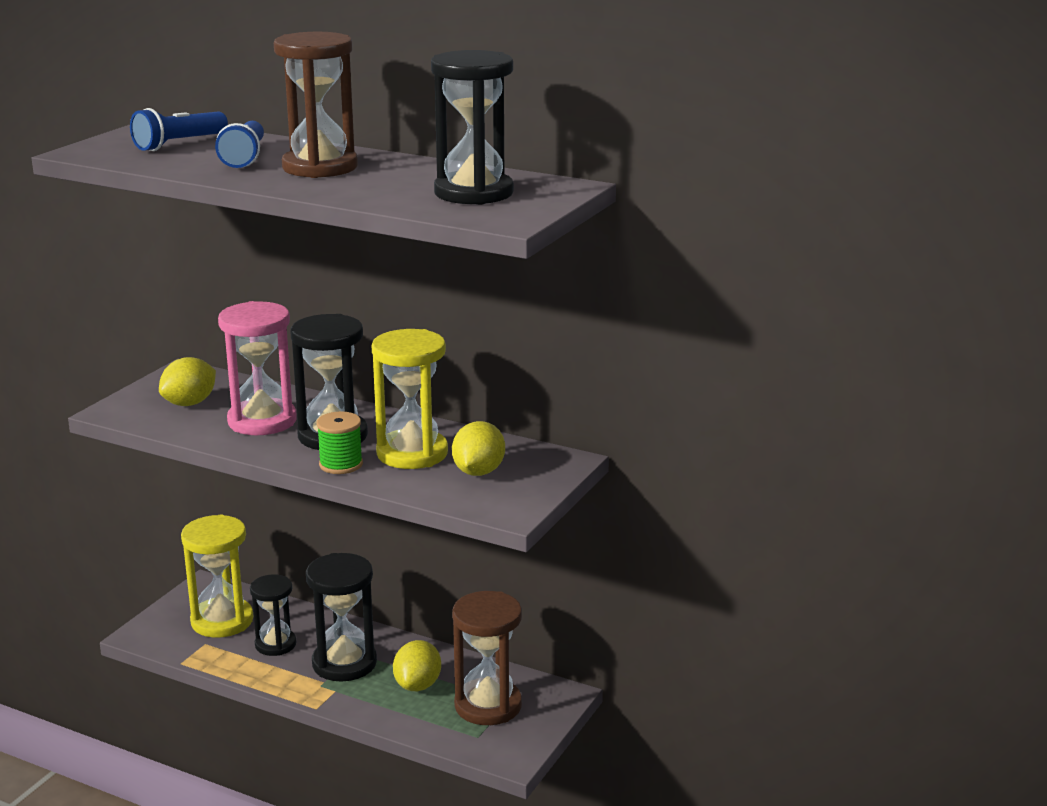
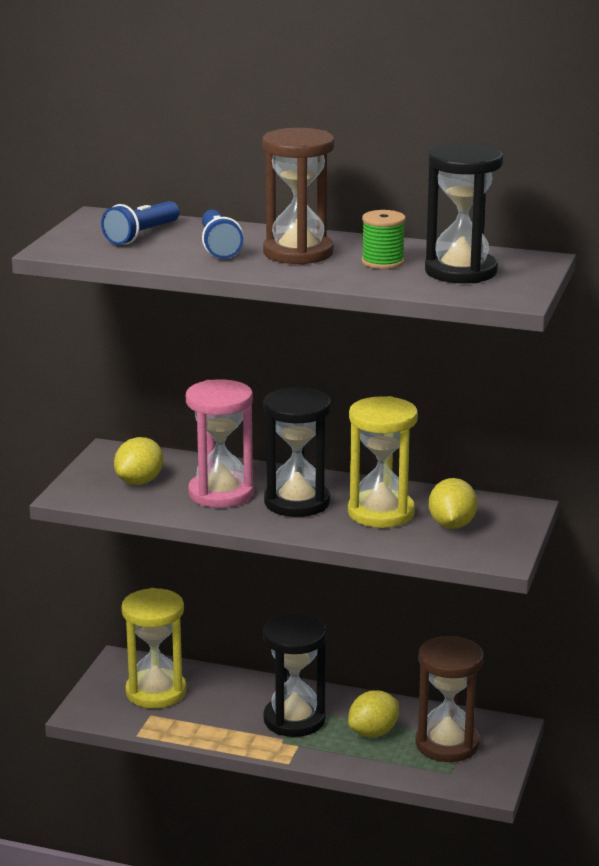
camera: 10 degrees left, 0 degrees up
black hourglass [250,574,296,656] -> none
green spool [317,411,363,474] -> green spool moved to [362,210,406,269]
yellow lemon [393,640,441,691] -> yellow lemon turned 45 degrees clockwise [348,690,399,737]

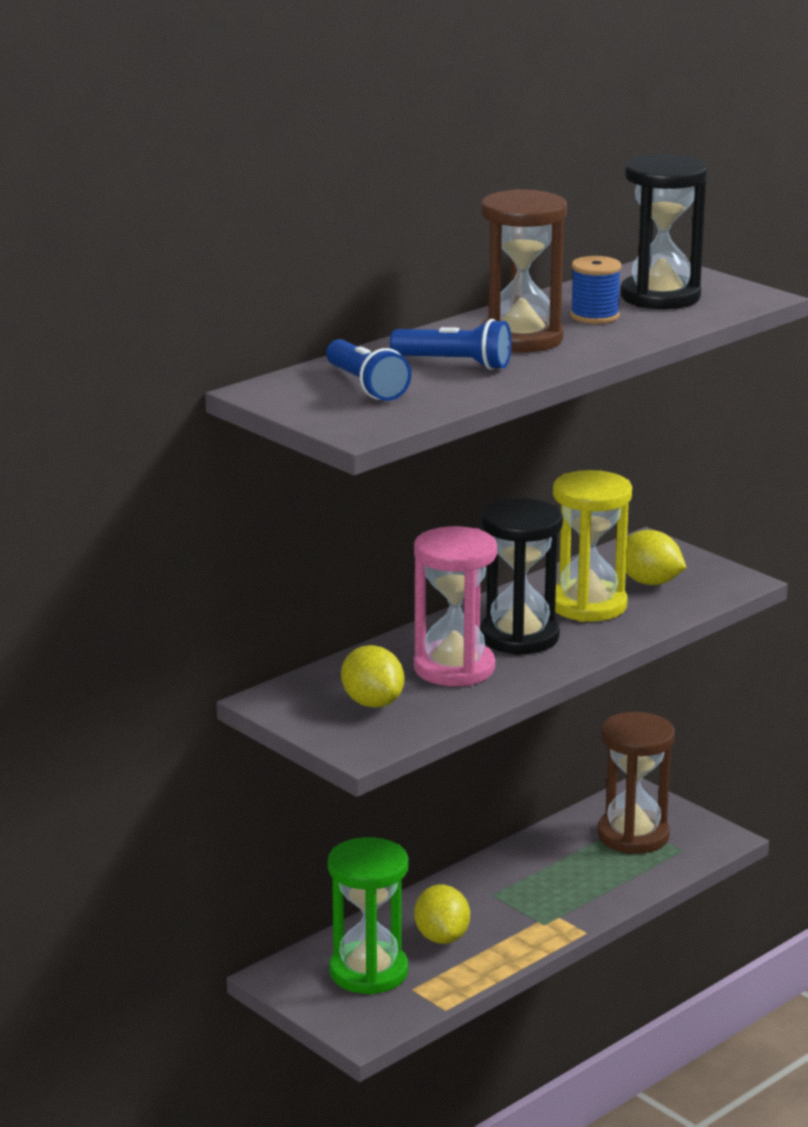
camera: 60 degrees left, 0 degrees up
yellow hourglass [121,588,187,708] -> green hourglass [328,837,408,994]
black hourglass [263,613,326,737] -> none
yellow lemon [348,690,399,737] -> yellow lemon moved to [414,885,470,944]
green spool [362,210,406,269] -> blue spool [570,256,622,324]

